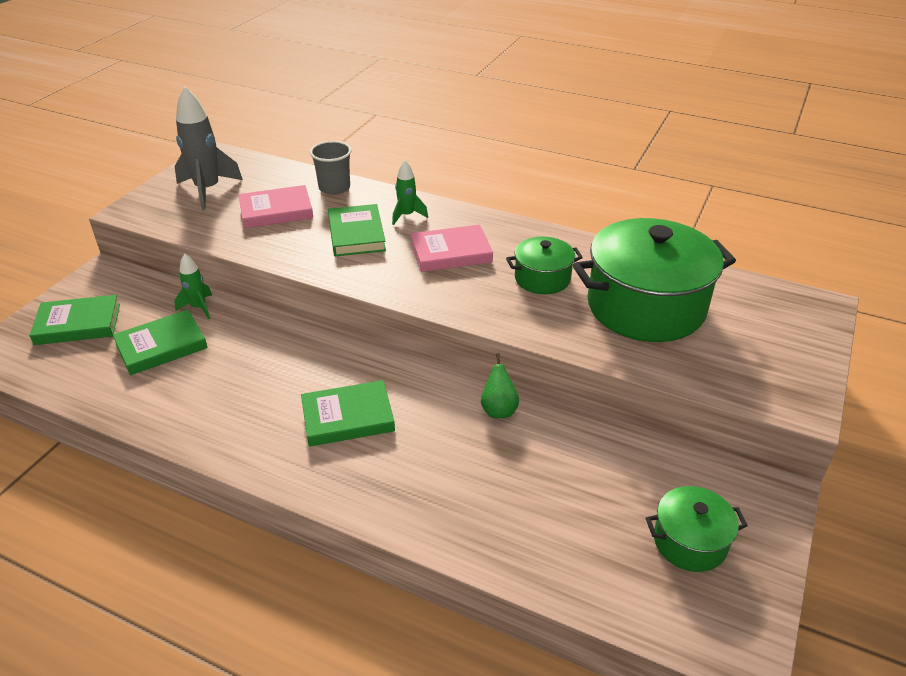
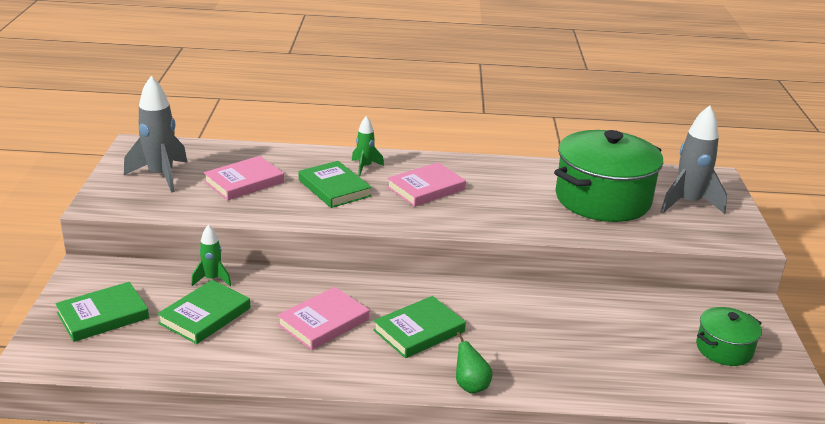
camera: 25 degrees left, 10 degrees down
grey cup [310,141,352,195] -> none
green pear [481,353,519,418] -> green pear moved to [456,332,492,393]
green pot [506,236,583,294] -> none
none -> pink book [277,287,369,350]
none -> grey rocket [661,105,727,214]

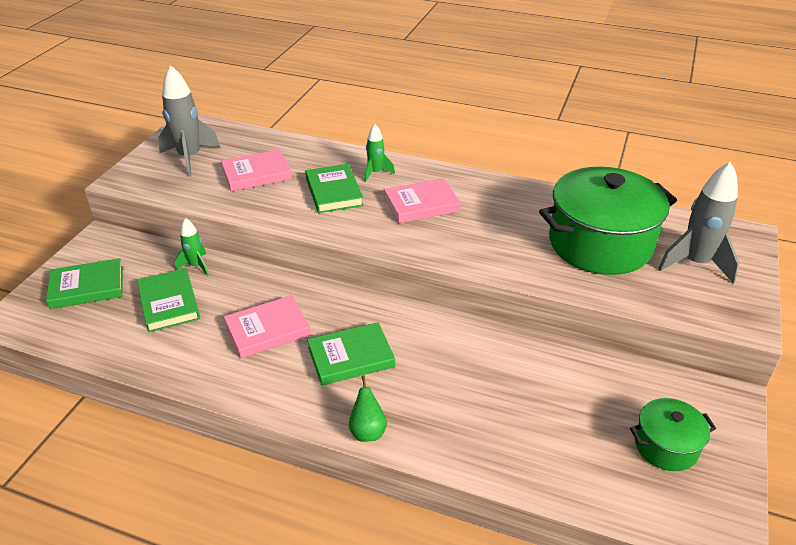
camera: 20 degrees right, 10 degrees up
green book [157,280,250,344] -> green book turned 75 degrees counterclockwise [137,268,200,333]

